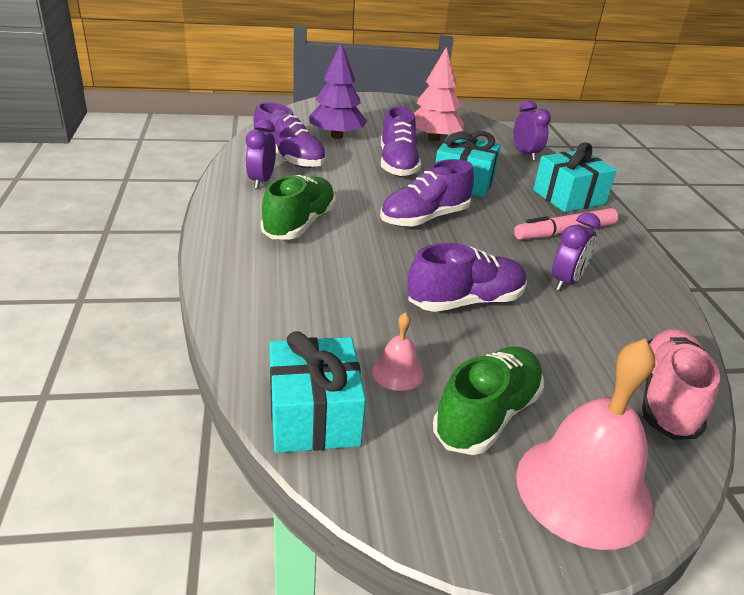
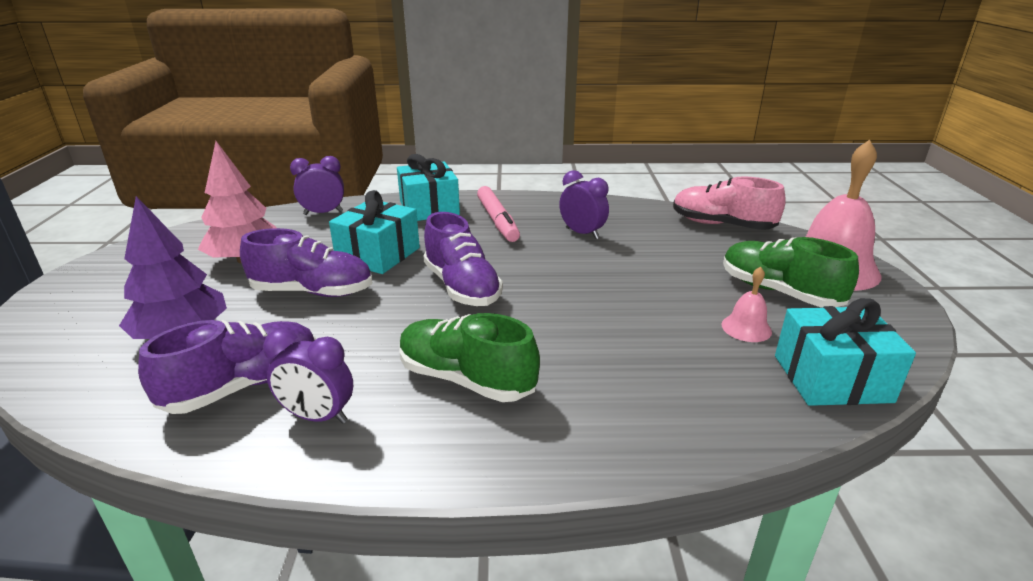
camera: 80 degrees left, 5 degrees down
purple shoe [407,243,527,312] -> none

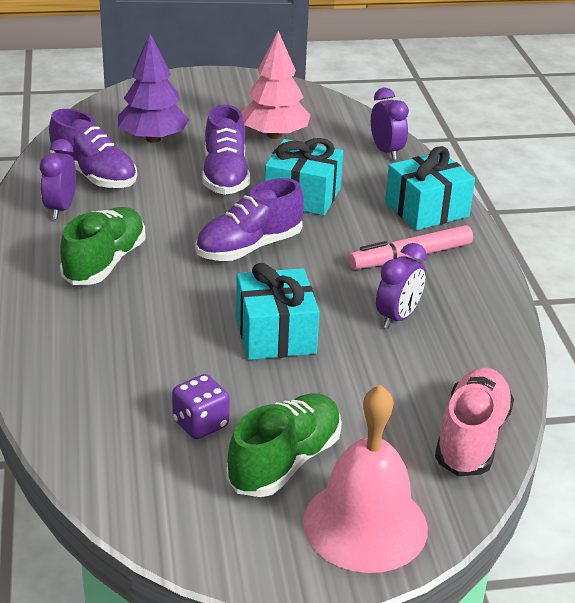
camera: 80 degrees right, 5 degrees up
pink bell [721,266,772,342] -> purple dice [172,374,230,439]
turquoise gift [775,298,916,406] -> turquoise gift moved to [236,263,320,360]

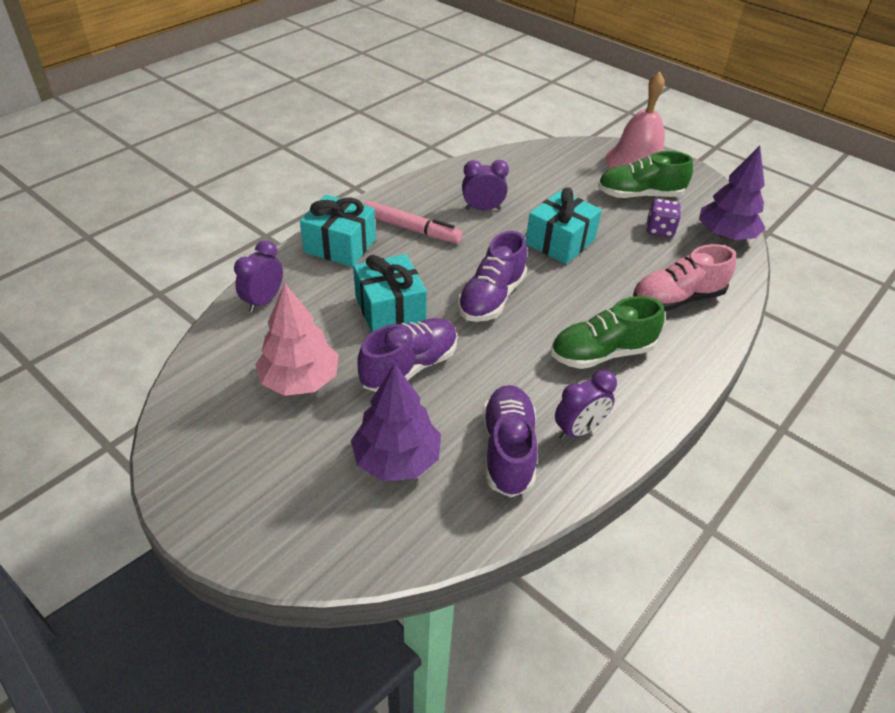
camera: 130 degrees left, 10 degrees up
purple shoe [196,178,304,261] -> purple shoe turned 105 degrees clockwise [458,231,527,322]
pink shoe [435,367,514,476] -> pink shoe moved to [633,244,736,312]
none -> purple tree [699,146,765,240]

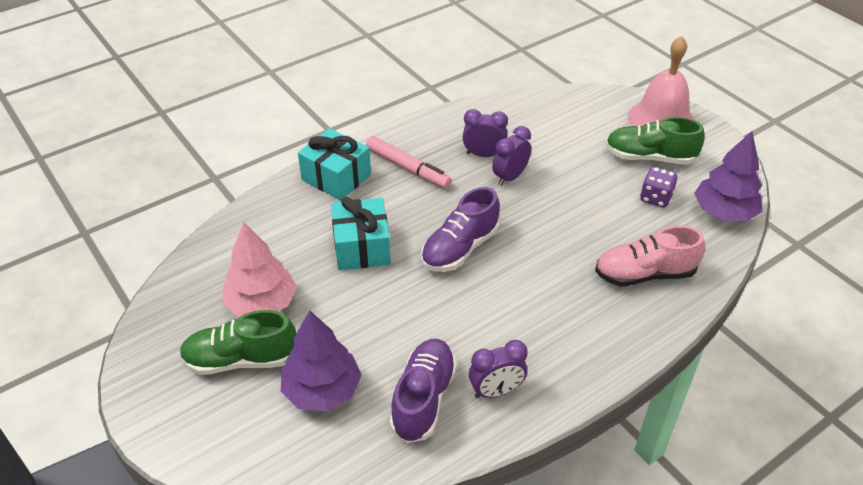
camera: 15 degrees right, 0 degrees up
purple clock [234,240,283,313] -> purple clock moved to [492,126,531,186]
purple shoe [357,318,457,392] -> none
turquoise gift [526,188,602,264] -> none
green shoe [551,296,665,369] -> green shoe moved to [180,310,296,375]

